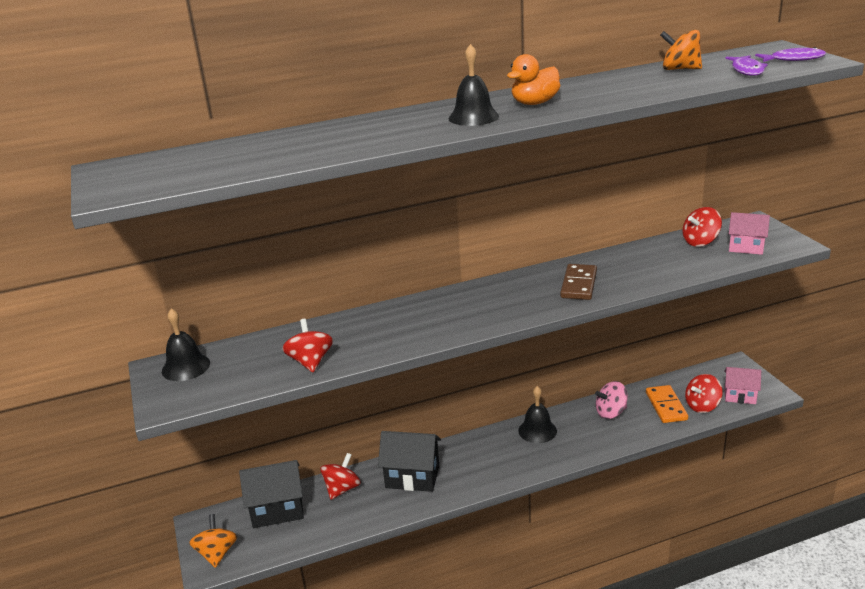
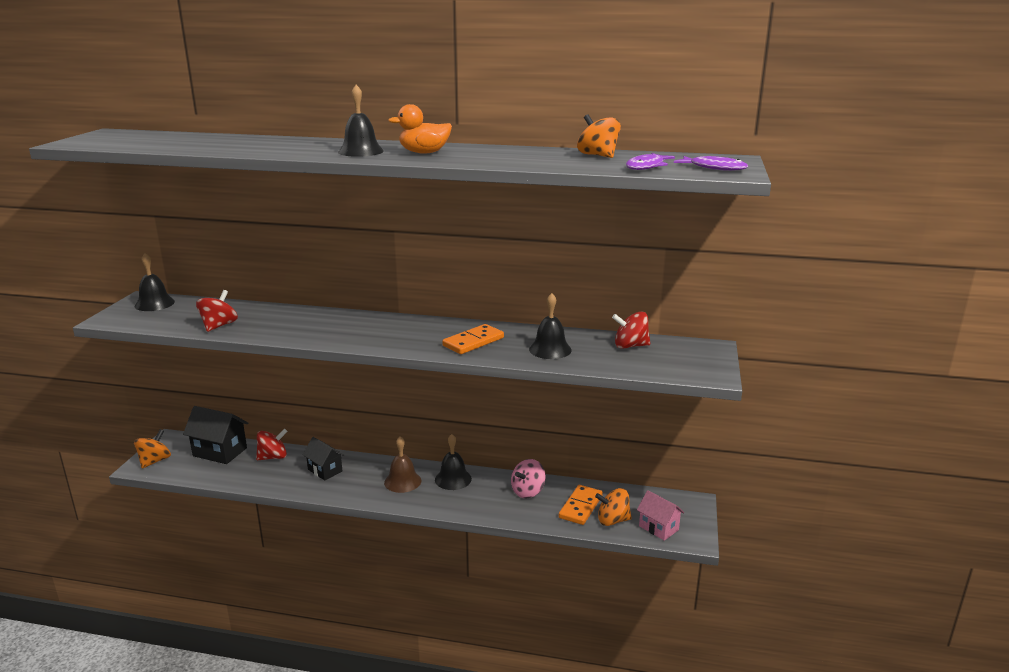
camera: 30 degrees right, 5 degrees down
black house [378,431,441,492] -> black house [302,437,344,480], size x0.66
brown domino [560,264,597,300] -> orange domino [442,324,504,354]
pink spinning top [595,381,628,419] -> pink spinning top turned 60 degrees counterclockwise [511,459,546,499]
red spinning top [685,374,723,413] -> orange spinning top [595,488,632,526]
pink house [729,212,770,255] -> none
none -> brown bell [384,436,421,493]
none -> black bell [529,293,572,359]

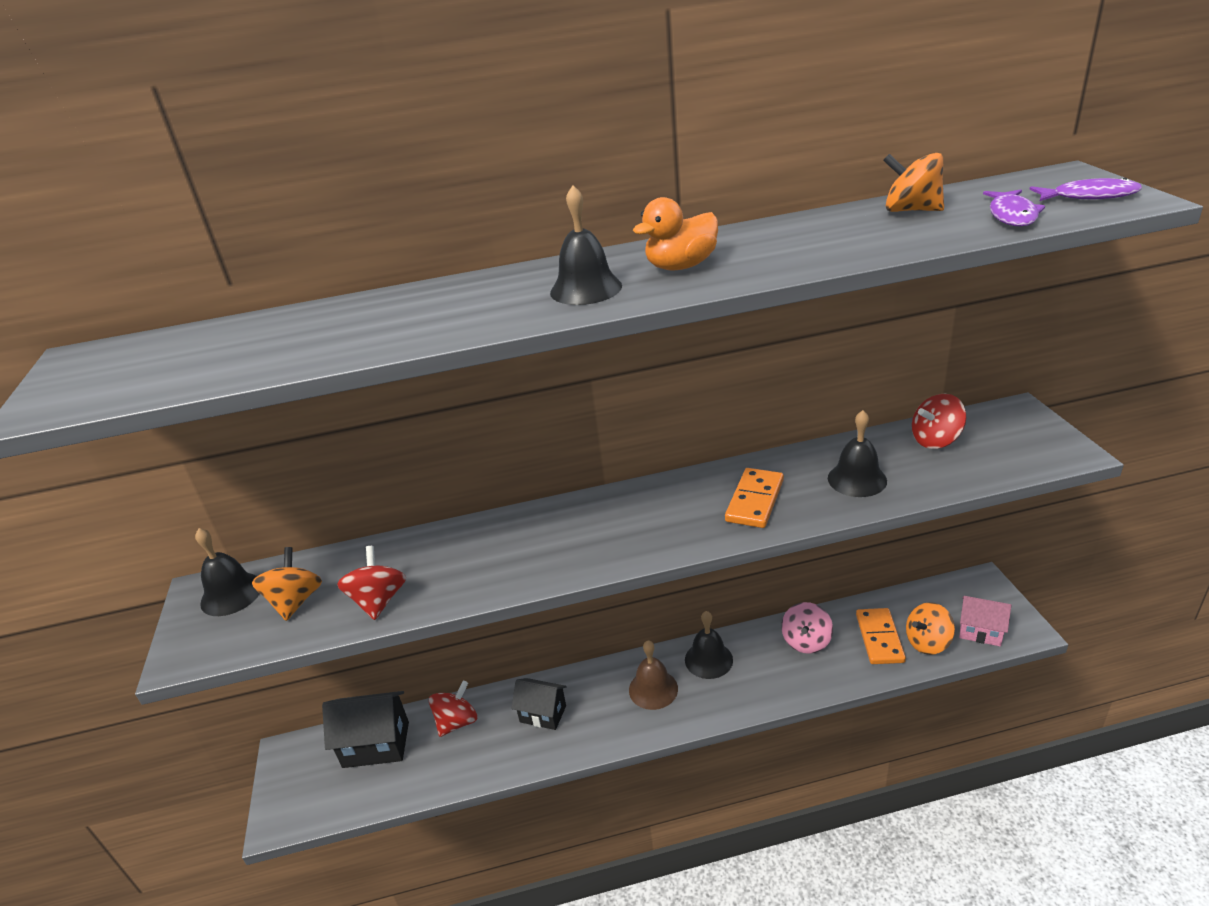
camera: 20 degrees left, 10 degrees up
orange spinning top [134,429,171,469] -> orange spinning top moved to [252,547,322,621]

